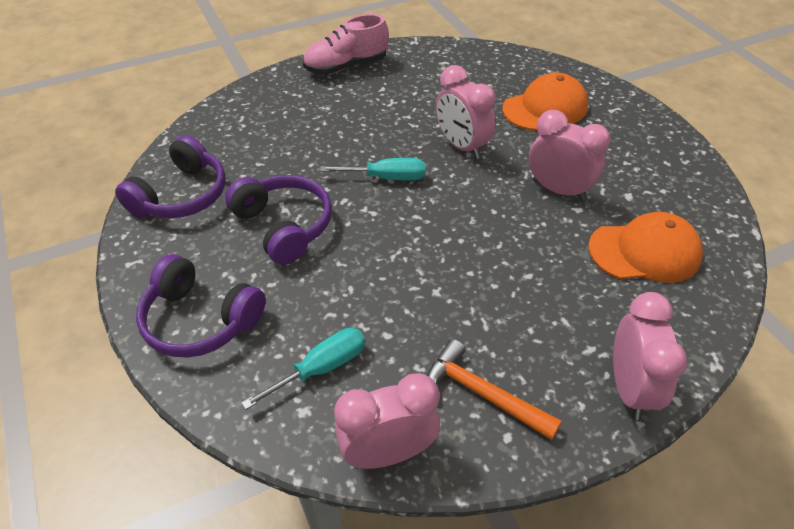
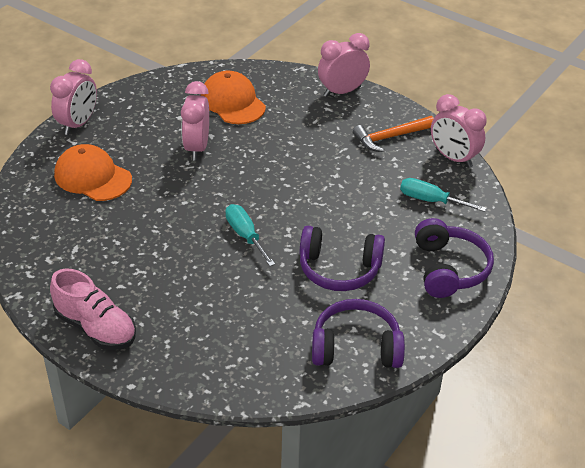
camera: 120 degrees left, 5 degrees down
purple headphones [225,175,332,265] -> purple headphones turned 105 degrees counterclockwise [300,226,385,291]
orange hammer [427,339,562,440] -> orange hammer turned 60 degrees clockwise [353,116,434,152]
pink clock [436,65,496,159] -> pink clock moved to [50,59,97,135]

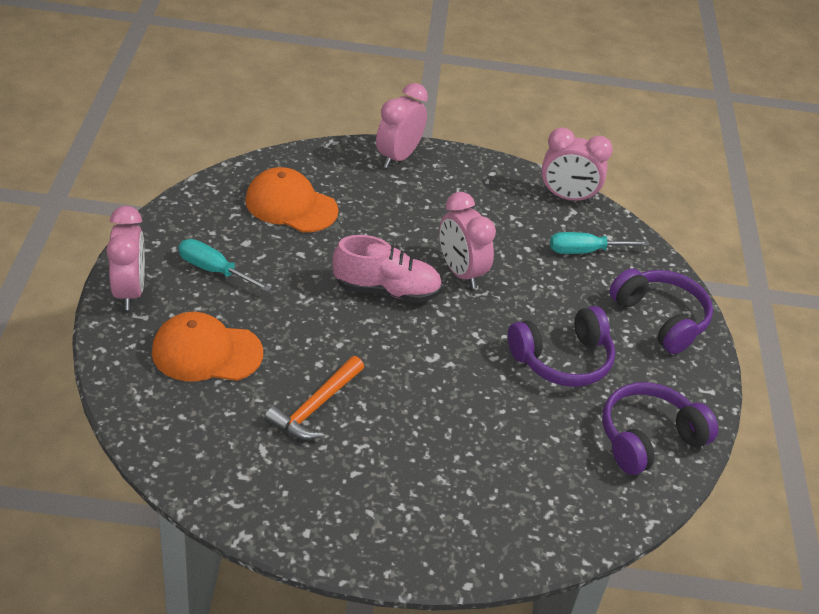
camera: 35 degrees left, 0 degrees up
pink shoe [50,268,136,350] -> pink shoe moved to [333,235,442,303]
pink clock [181,81,209,160] -> pink clock moved to [439,192,496,289]
turquoise screwdriver [225,204,275,266] -> turquoise screwdriver moved to [179,239,272,292]
orange hammer [353,116,434,152] -> orange hammer moved to [264,356,364,440]

